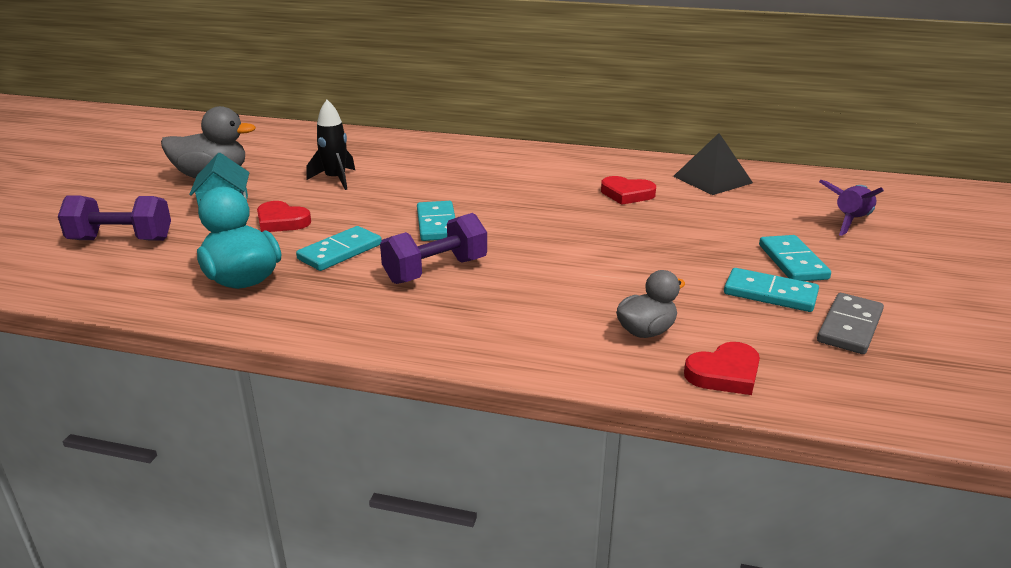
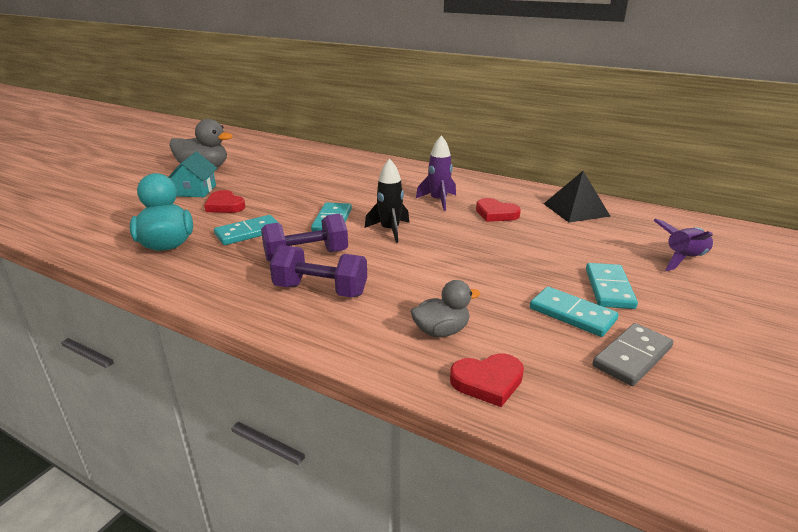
camera: 15 degrees right, 0 degrees up
purple dumbbell [58,196,171,241] -> purple dumbbell moved to [270,245,367,297]
black rocket [306,100,355,190] -> black rocket moved to [365,158,409,243]
none -> purple rocket [416,135,456,211]

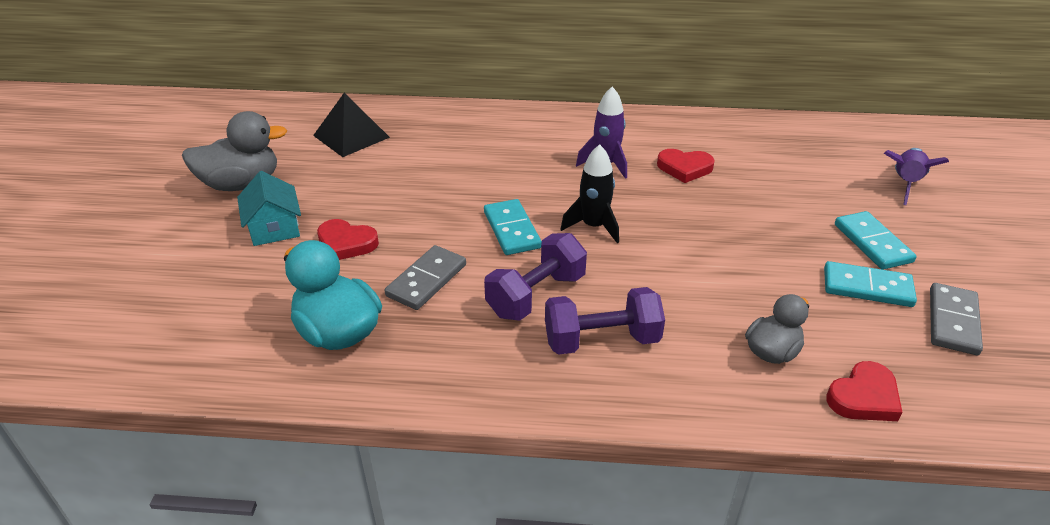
camera: 25 degrees left, 10 degrees up
turquoise domino [214,215,280,245] -> grey domino [384,245,466,310]
black pyramid [544,171,611,223] -> black pyramid moved to [313,93,390,157]

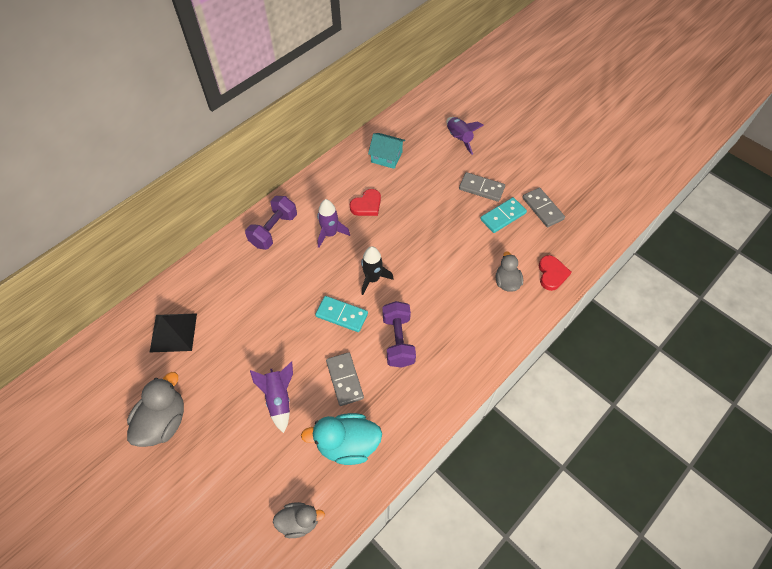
camera: 50 degrees left, 20 degrees up
turquoise house [237,171,301,246] -> turquoise house moved to [368,133,405,169]
red heart [317,219,379,260] -> purple rocket [250,362,293,433]
purple dumbbell [545,287,665,355] -> purple dumbbell moved to [245,196,297,250]
turquoise domino [835,211,916,270] -> grey domino [459,172,505,202]
none -> grey duck [273,502,325,538]

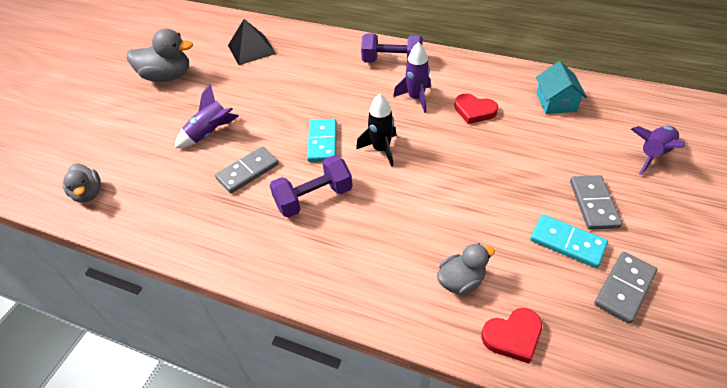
camera: 70 degrees right, 10 degrees down
turquoise duck [301,413,382,465] -> none

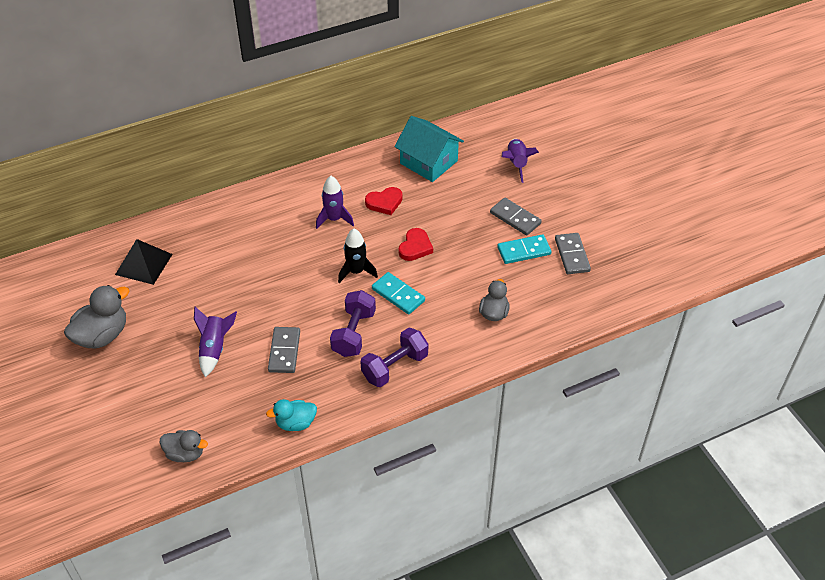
camera: 50 degrees left, 0 degrees up
turquoise domino [307,119,337,162] -> turquoise domino moved to [372,272,425,315]
purple dumbbell [361,33,423,63] -> purple dumbbell moved to [360,328,428,387]
red heart [481,308,542,364] -> red heart moved to [399,228,433,261]
turquoise house [536,61,587,114] -> turquoise house [394,116,464,182], size x1.51
none -> turquoise duck [266,399,317,431]

